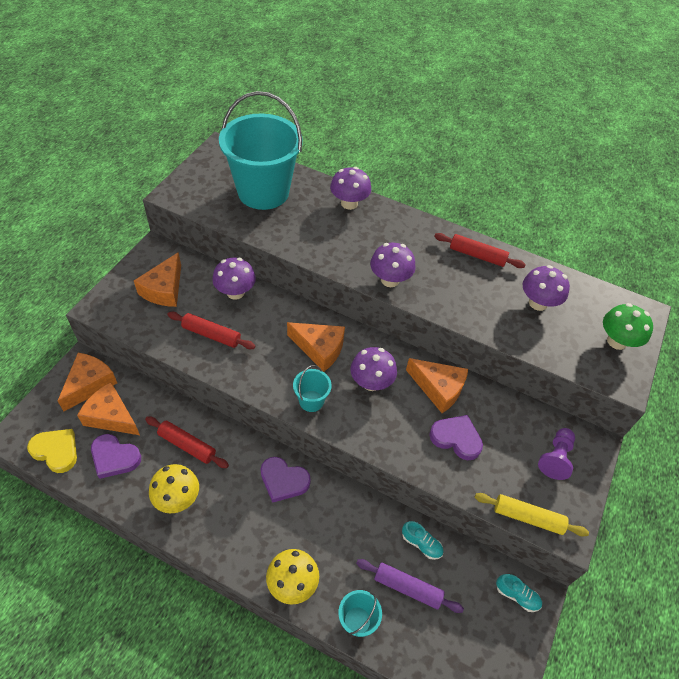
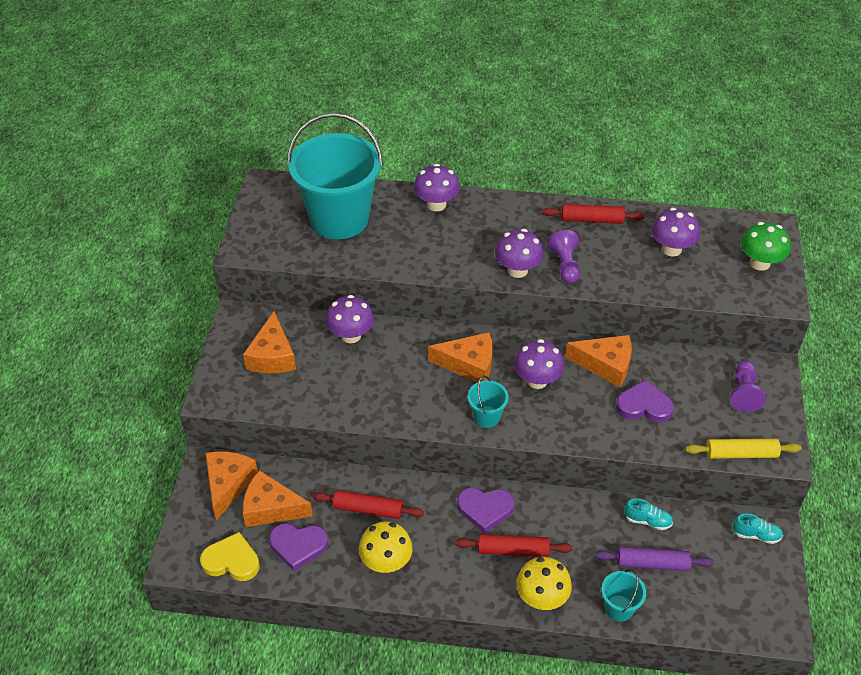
camera: 15 degrees left, 5 degrees down
red rolling pin [168,312,255,349] -> red rolling pin moved to [456,534,572,557]
none -> purple pawn [547,230,580,284]

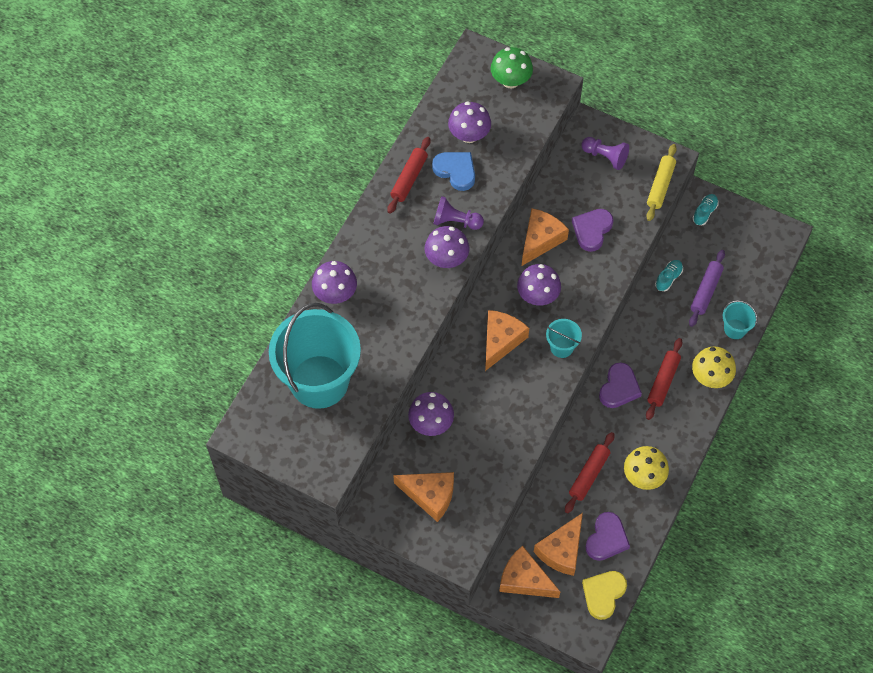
camera: 70 degrees left, 15 degrees up
none -> blue heart [432,152,475,191]

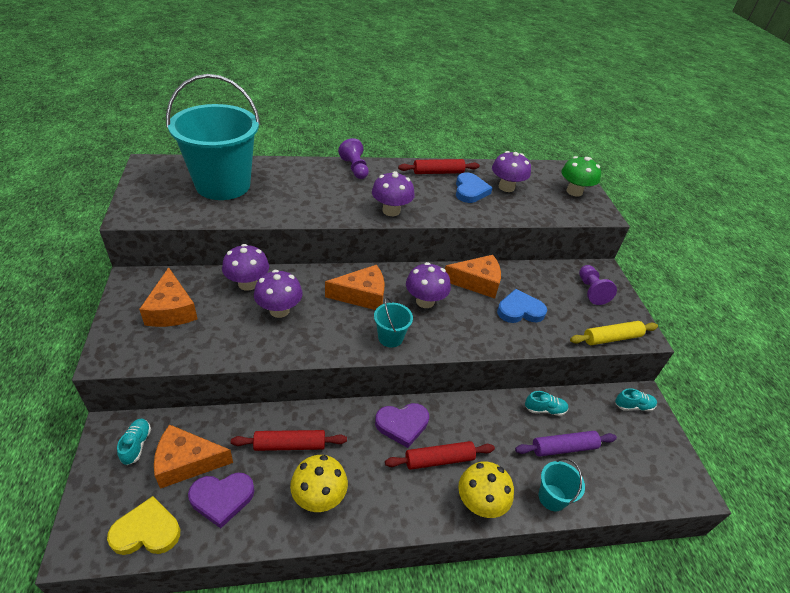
camera: 50 degrees right, 20 degrees down
purple mushroom [312,261,357,304] -> purple mushroom moved to [254,270,303,318]
purple pawn [433,196,484,230] -> purple pawn moved to [338,138,369,179]
orange cheese [499,546,560,598] -> turquoise shoe [117,418,151,465]
purple heart [572,209,614,252] -> blue heart [497,289,547,323]

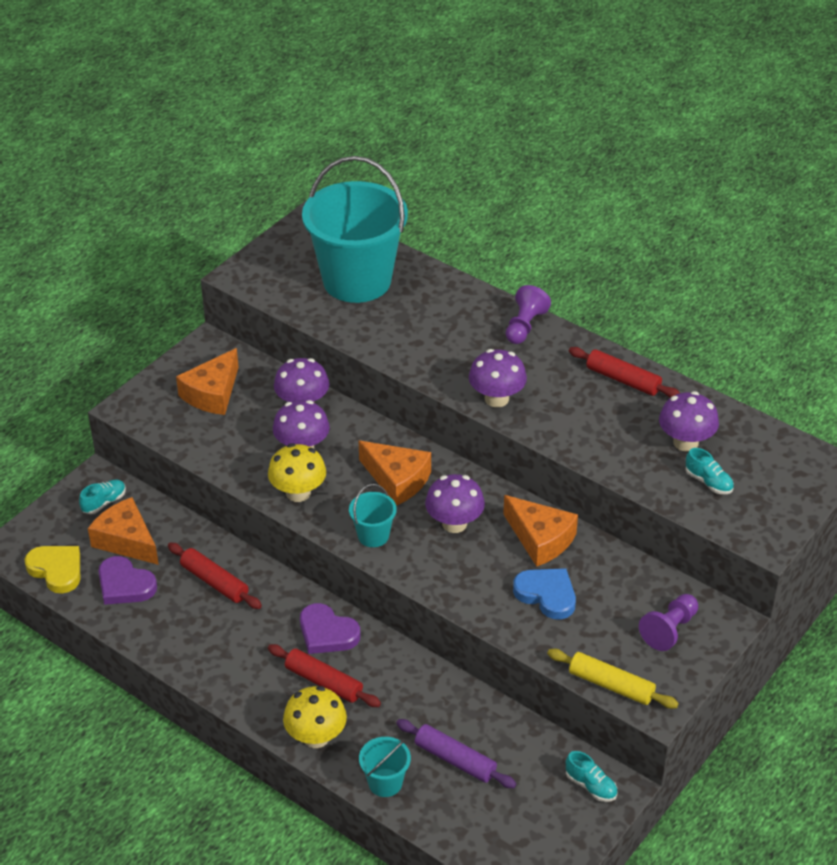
camera: 50 degrees right, 0 degrees up
yellow mushroom [290,455,348,512] -> yellow mushroom moved to [268,443,326,502]
blue heart [456,173,492,203] -> none
turquoise shoe [525,391,569,416] -> turquoise shoe moved to [686,448,734,494]
green mushroom [561,156,601,196] -> none

